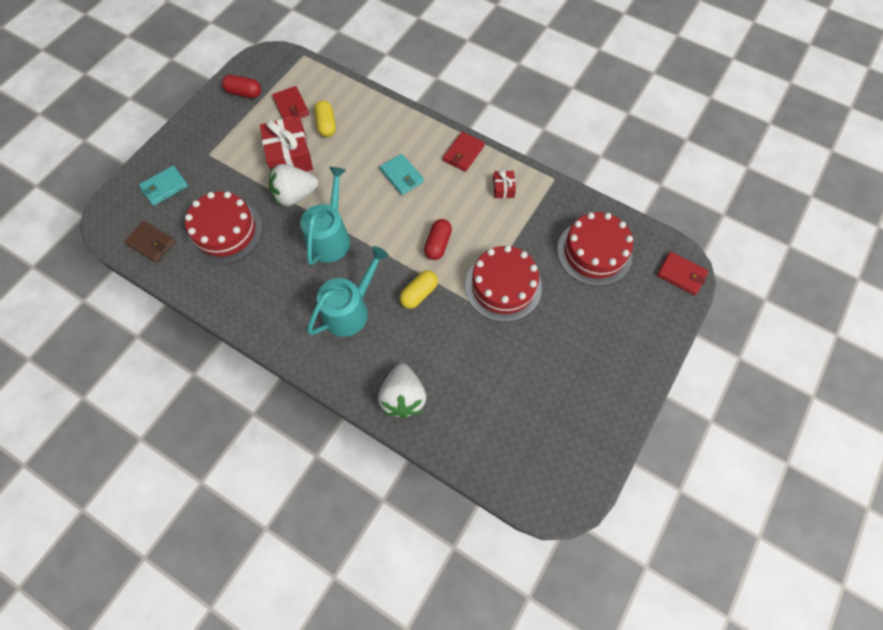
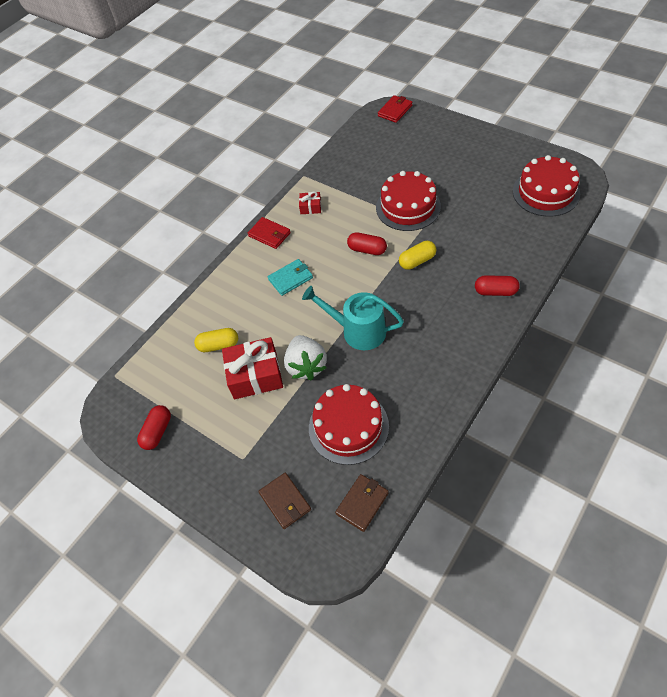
camera: 80 degrees left, 10 degrees down
turquoise wallet [139,166,188,206] -> brown wallet [258,473,311,529]
red wallet [272,86,309,120] -> none
turquoise watering can [307,246,389,337] -> none
white strawberry [378,363,426,418] -> none
yellow capsule [400,270,438,309] -> yellow capsule turned 75 degrees counterclockwise [399,241,437,269]
red cake [557,212,633,286] -> red cake moved to [513,155,580,217]
none -> red capsule [475,275,519,296]

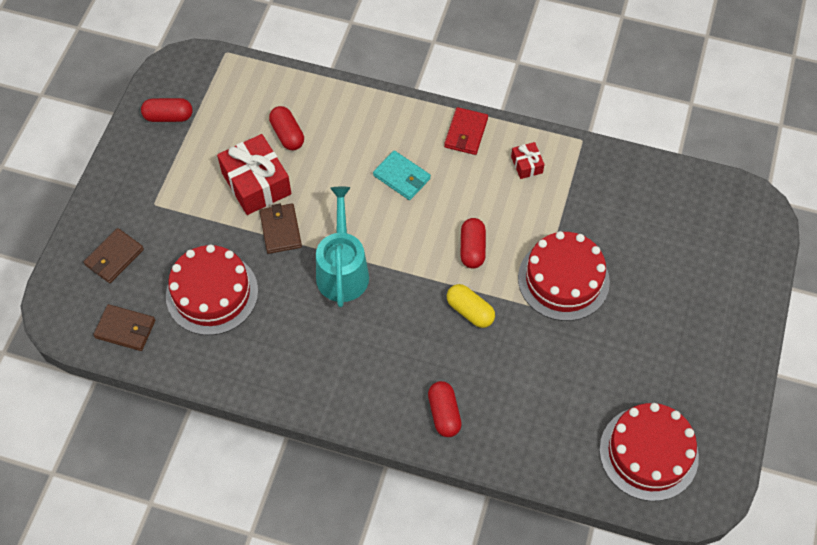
camera: 65 degrees right, 5 degrees up
yellow capsule [194,328,238,352] -> red capsule [269,106,304,150]
white strawberry [284,335,327,380] -> brown wallet [259,204,302,254]
red wallet [378,95,413,123] -> none

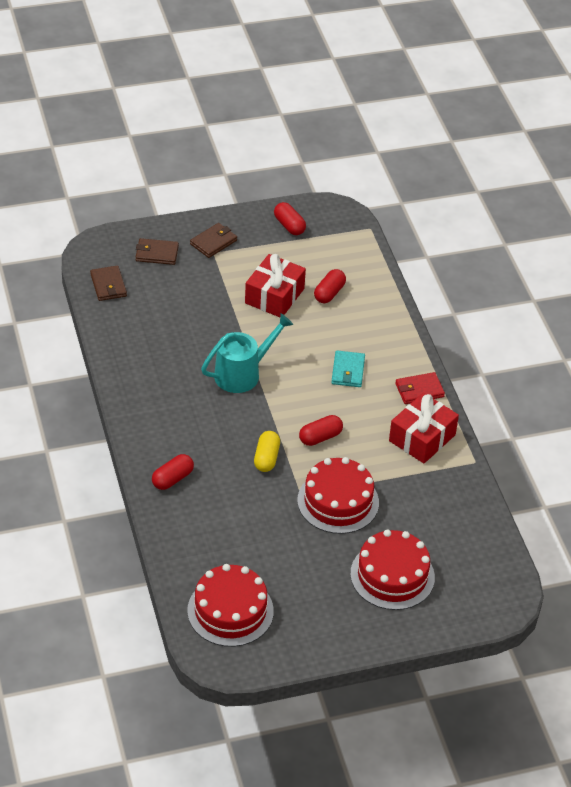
camera: 55 degrees right, 15 degrees down
red cake [166,244,258,335] -> red cake moved to [350,530,435,610]
brown wallet [259,204,302,254] -> brown wallet moved to [190,223,237,258]
red gift [511,142,544,179] -> red gift [389,393,459,463], size x2.05

